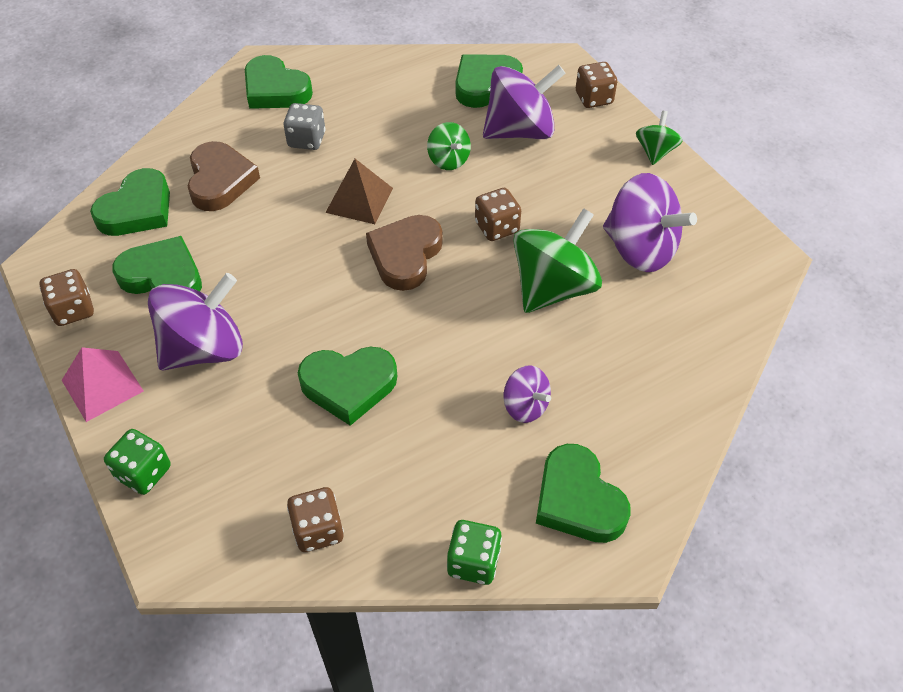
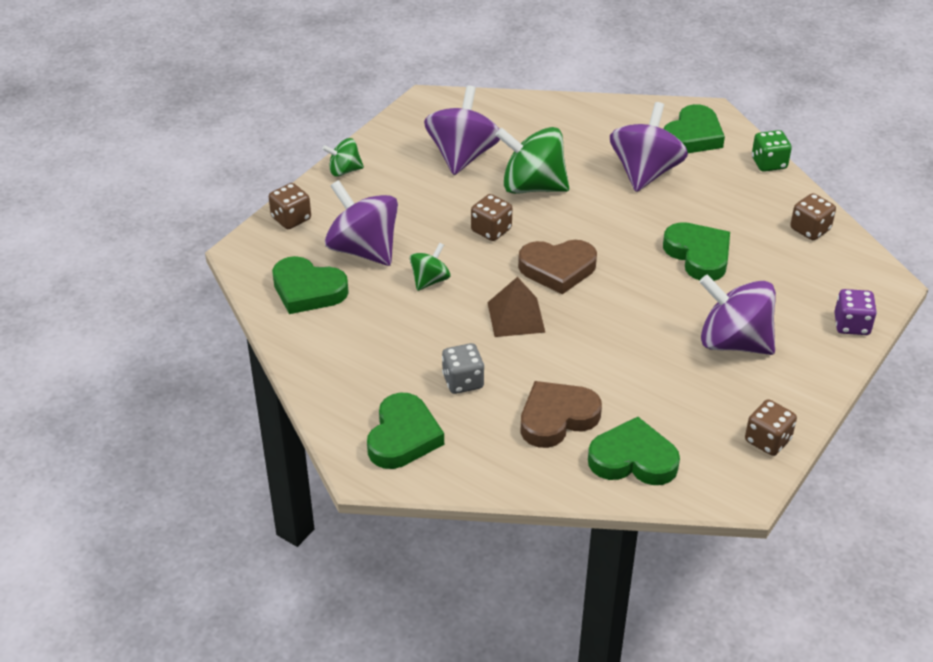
camera: 115 degrees left, 10 degrees down
pink pyramid [62,347,143,422] -> none
green dice [104,429,171,495] -> purple dice [834,289,877,335]
green heart [112,236,202,294] -> none
purple spinning top [504,365,551,423] -> purple spinning top [610,102,688,192], size x1.90

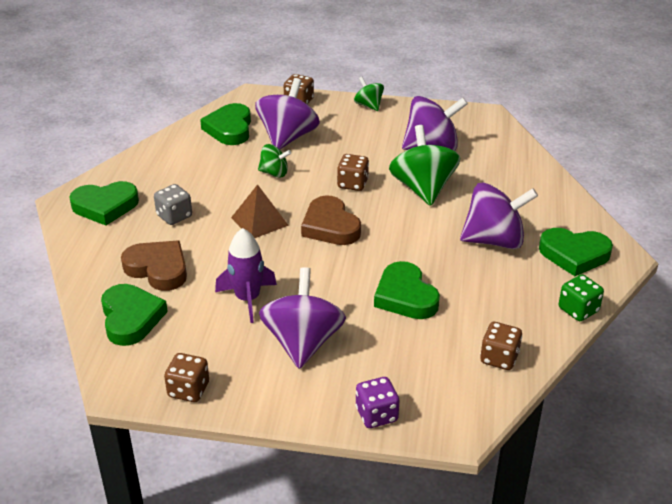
camera: 65 degrees right, 5 degrees down
green heart [663,222,730,281] -> green heart turned 120 degrees clockwise [374,261,440,319]
none -> purple rocket [215,228,277,323]

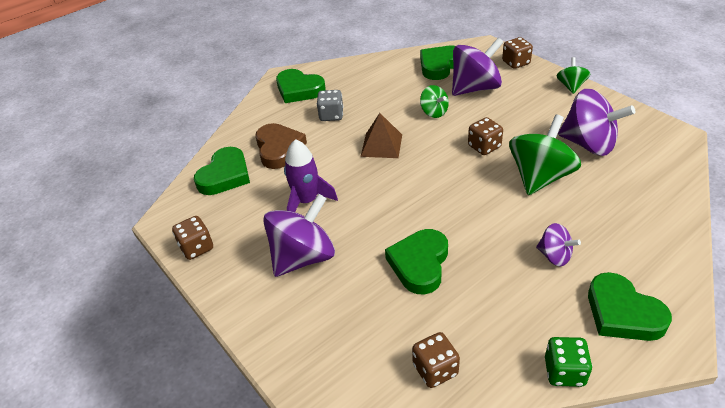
camera: 45 degrees right, 5 degrees up
brown heart [301,196,361,245] -> none
purple dice [356,377,399,428] -> none
purple spinning top [460,183,538,249] -> purple spinning top [536,223,581,266], size x0.53

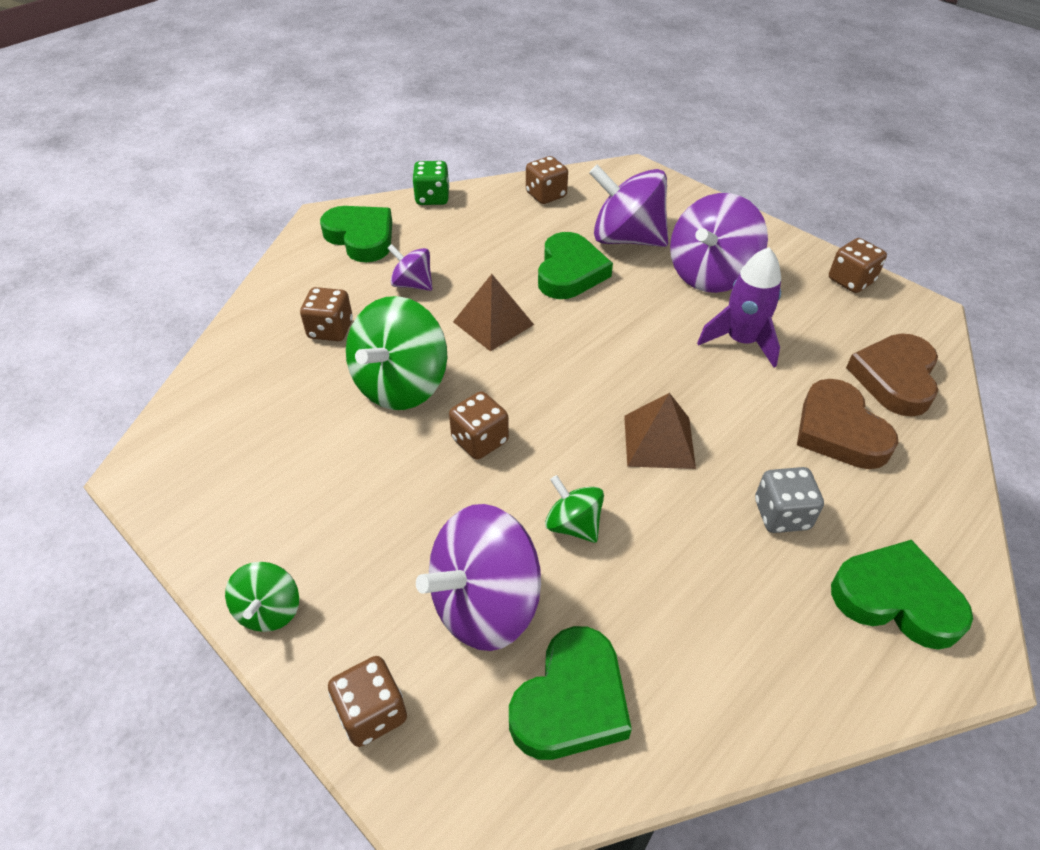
camera: 170 degrees right, 5 degrees up
green heart [194,147,250,195] -> brown heart [846,334,938,417]
purple spinning top [558,89,635,156] -> purple spinning top moved to [589,165,668,247]
none -> brown dice [300,287,353,341]
none -> brown pyramid [453,274,534,351]

